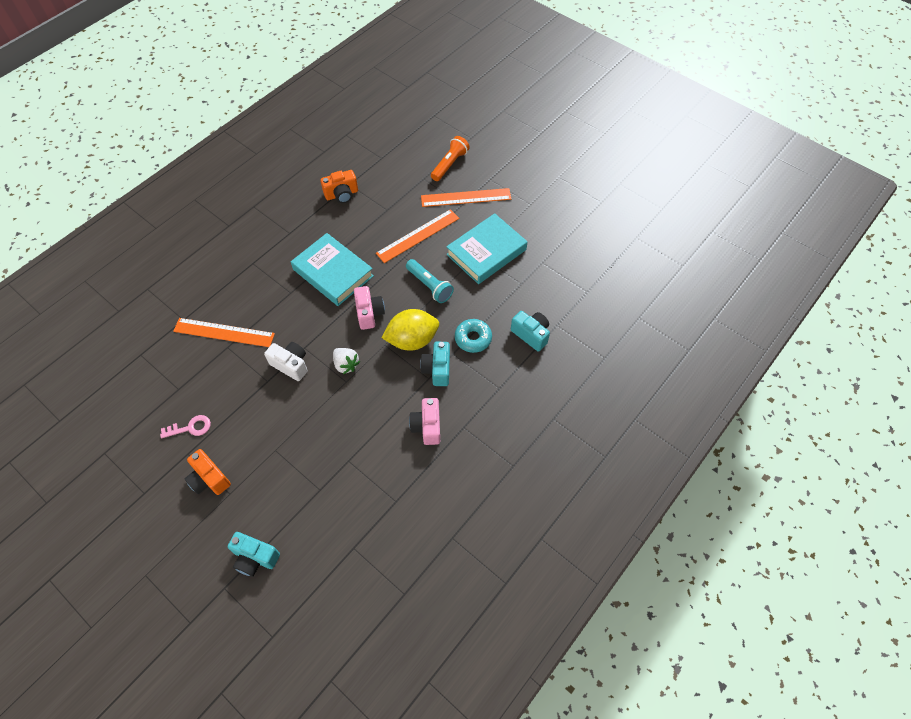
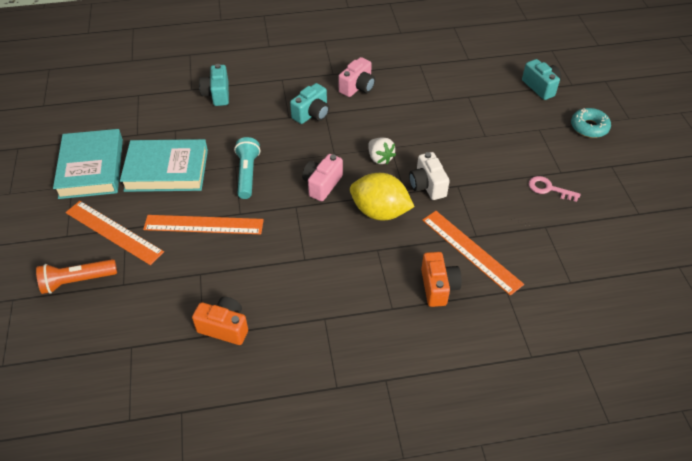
camera: 140 degrees left, 10 degrees down
orange camera [185,449,231,495] -> orange camera moved to [421,252,462,307]
turquoise book [291,233,374,306] -> turquoise book moved to [53,129,123,199]
white strawberry [333,348,360,374] -> white strawberry turned 150 degrees clockwise [368,138,396,164]
yellow lemon [381,309,439,351] -> yellow lemon moved to [350,173,414,221]
turquoise donut [455,319,492,353] -> turquoise donut moved to [571,108,611,138]

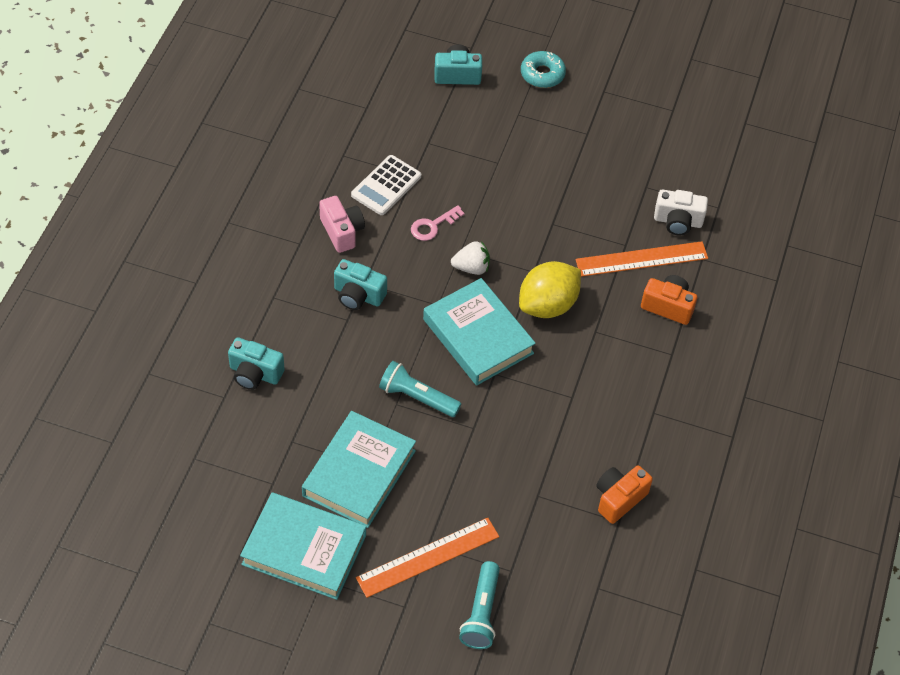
camera: 65 degrees left, 5 degrees up
orange flashlight [36,259,117,294] -> turquoise flashlight [459,561,500,649]
orange ruler [143,215,264,234] -> none
turquoise camera [290,83,329,124] -> turquoise camera turned 135 degrees clockwise [334,259,387,310]
pink camera [302,154,343,201] -> turquoise book [423,278,536,386]
white camera [409,152,450,200] -> white camera moved to [654,190,708,236]
pink key [529,176,581,202] -> pink key moved to [411,205,465,241]
none -> white calculator [351,155,421,215]

